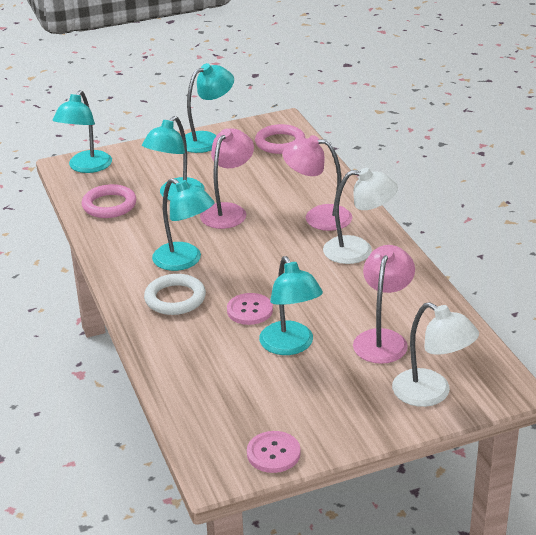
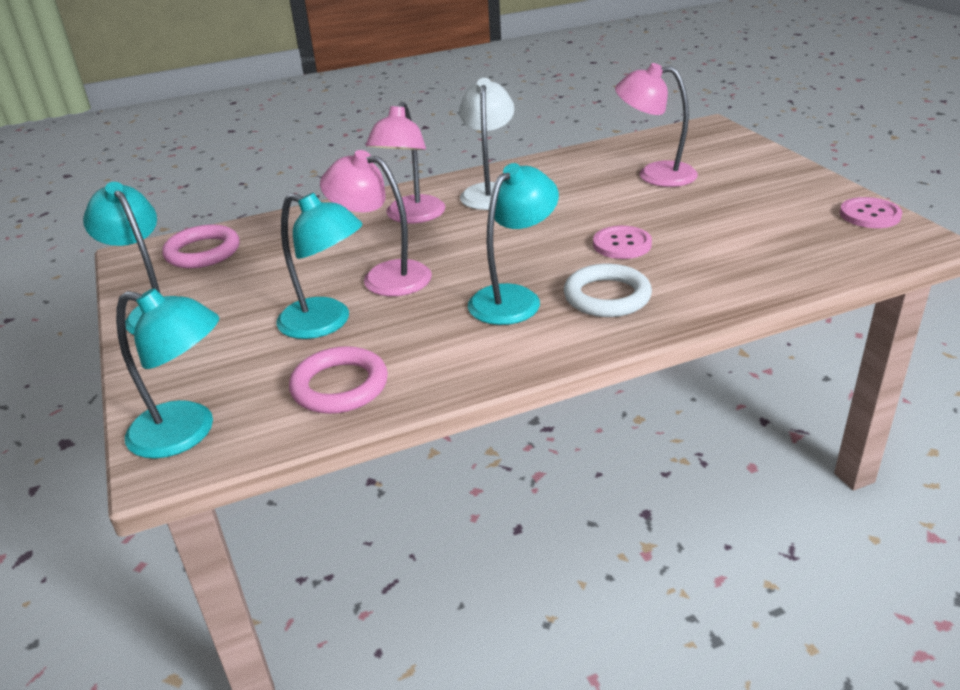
camera: 90 degrees left, 0 degrees up
turquoise lamp [259,256,323,355] -> none
white lamp [392,302,479,407] -> none

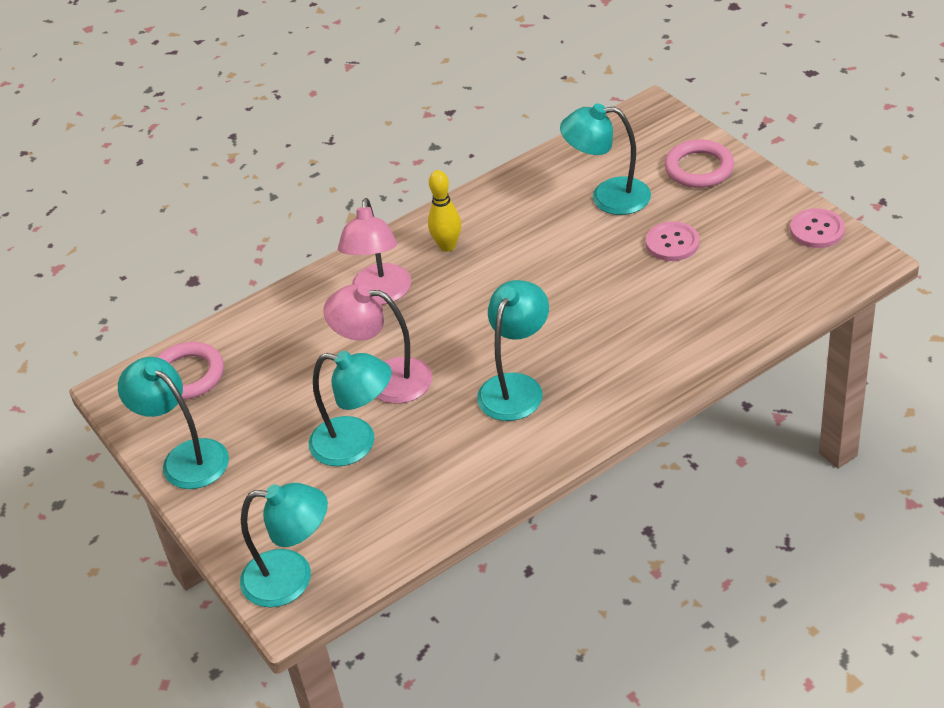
camera: 10 degrees left, 10 degrees up
pink ring [289,346,388,414] -> pink ring moved to [664,140,734,188]
white lamp [459,78,514,210] -> yellow bowling pin [428,170,461,252]
white ring [564,264,652,317] -> none
pink button [593,226,652,259] -> pink button moved to [646,221,699,261]
pink lamp [615,63,698,187] -> turquoise lamp [560,103,651,215]

